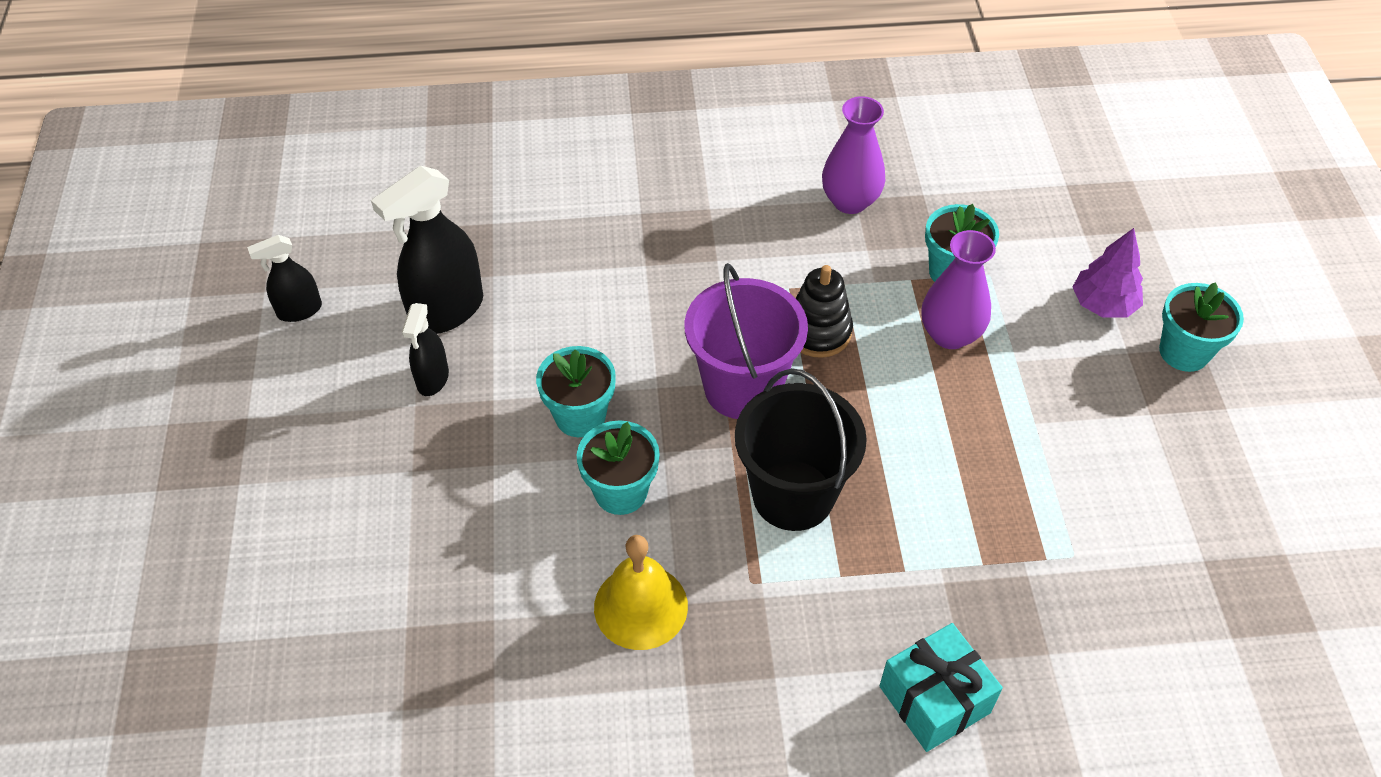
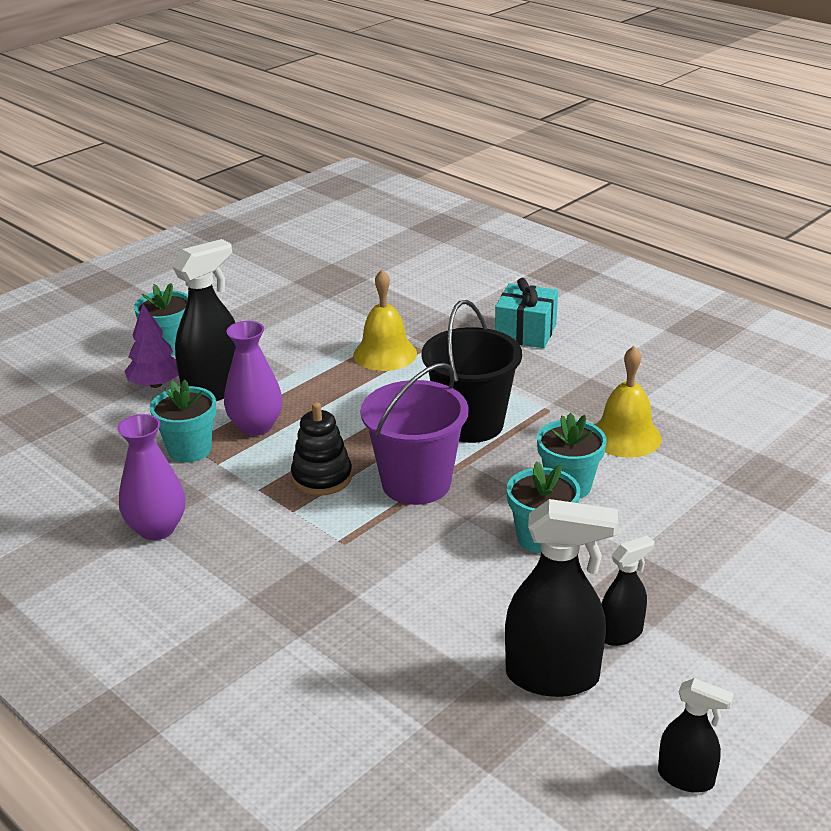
camera: 130 degrees left, 20 degrees down
none -> black spray bottle [172,239,236,401]
none -> yellow bell [353,270,417,371]

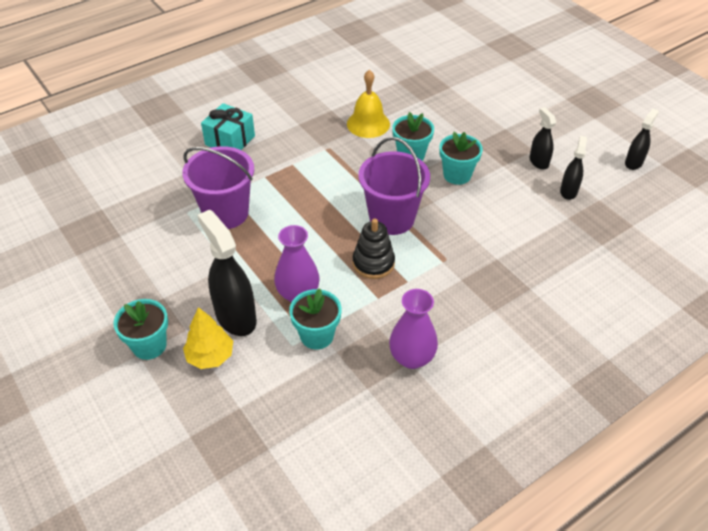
camera: 80 degrees left, 15 degrees up
purple tree [125,304,179,388] -> yellow tree [183,307,233,369]
yellow bell [353,270,417,371] -> purple bucket [182,146,254,229]
black bucket [421,300,522,443] -> none
black spray bottle [505,499,618,697] -> black spray bottle [560,136,587,200], size x0.56

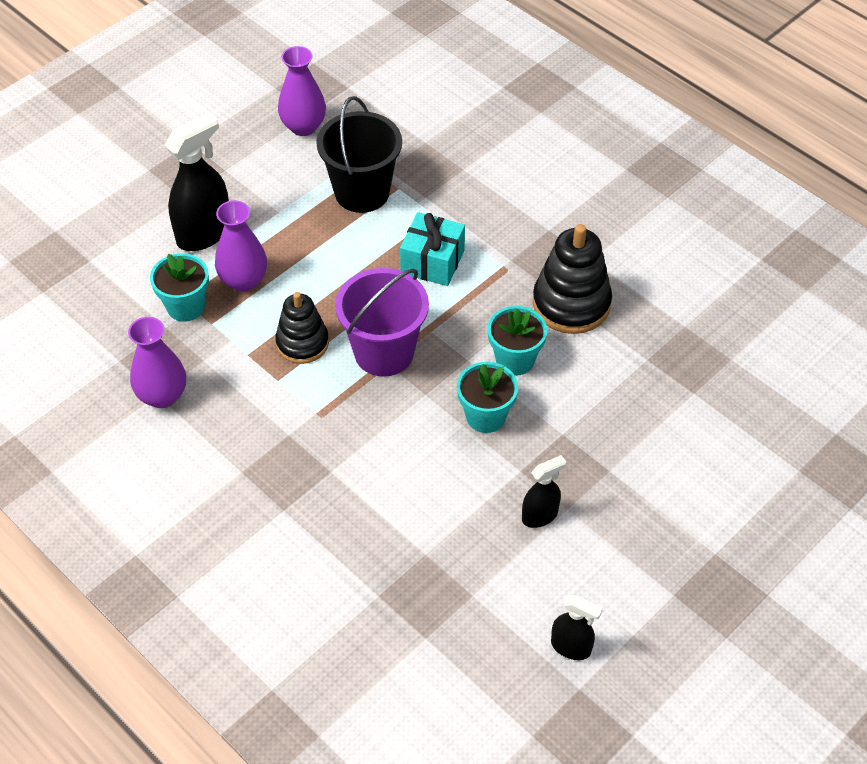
camera: 80 degrees right, 5 degrees up
turquoise flower pot [113,299,168,360] -> none
purple bucket [182,146,254,229] -> black bucket [316,96,402,213]
yellow tree [183,307,233,369] -> none
turquoise gift [201,103,255,150] -> turquoise gift moved to [400,212,465,286]
yellow bell [347,70,390,138] -> black stacking toy [533,224,612,334]
black spray bottle [560,136,587,200] -> none
none -> purple vase [278,46,326,136]

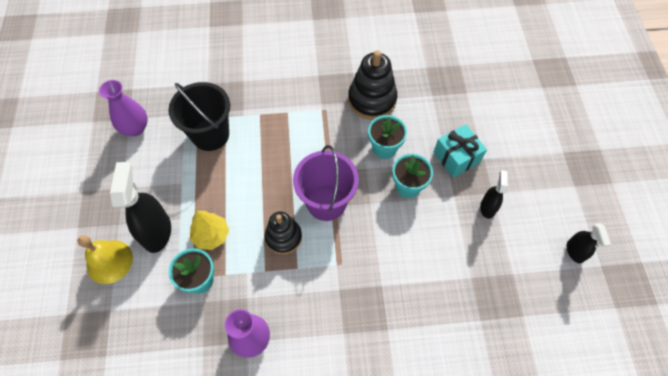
camera: 50 degrees left, 10 degrees up
purple vase [215,200,267,292] -> yellow tree [190,211,229,250]
turquoise gift [400,212,465,286] -> turquoise gift moved to [433,124,487,178]
black spray bottle [551,595,603,660] -> black spray bottle turned 105 degrees clockwise [567,223,611,263]
none -> yellow bell [78,235,133,284]

